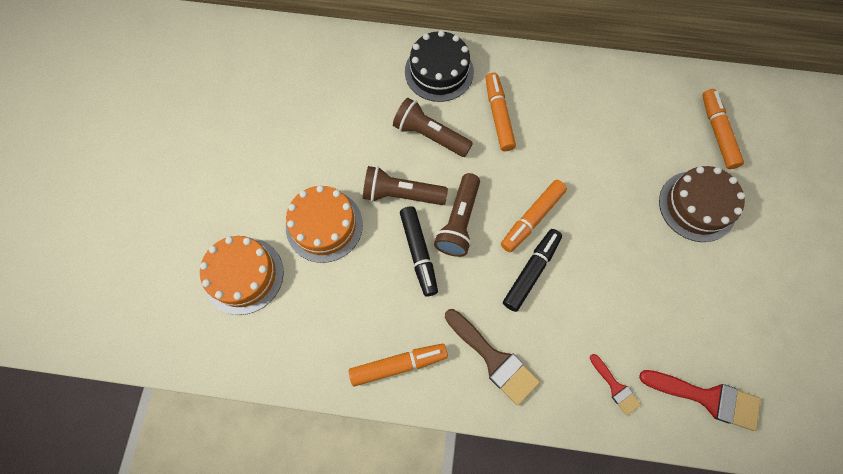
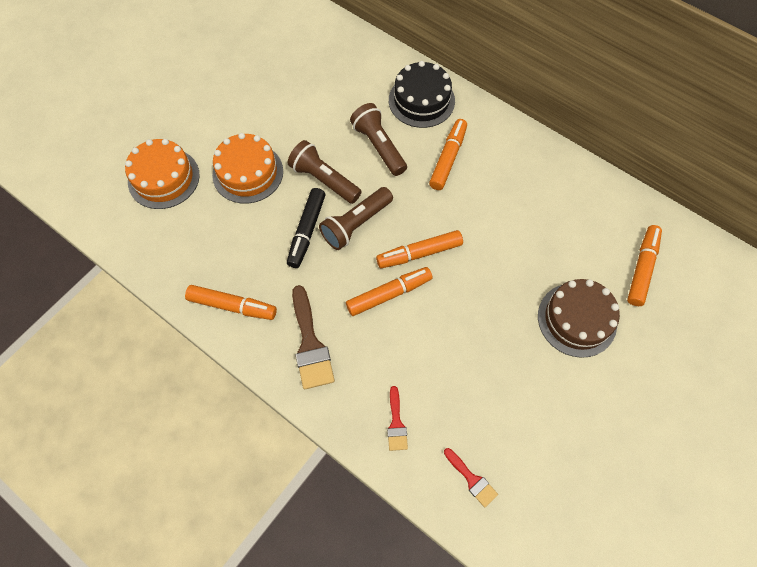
camera: 30 degrees right, 5 degrees down
black marker [503,229,562,312] -> orange marker [346,267,433,316]
red brush [639,370,761,431] -> red brush [444,448,498,507], size x0.56

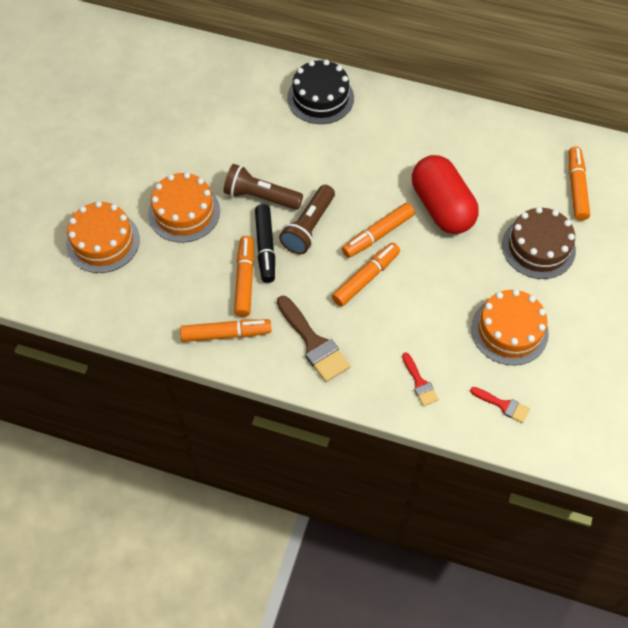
camera: 20 degrees left, 5 degrees down
brown flashlight [350,103,407,176] -> none
orange marker [429,119,467,190] -> orange marker moved to [234,236,254,317]
none -> red capsule [412,155,479,234]
none -> orange cake [471,289,549,365]

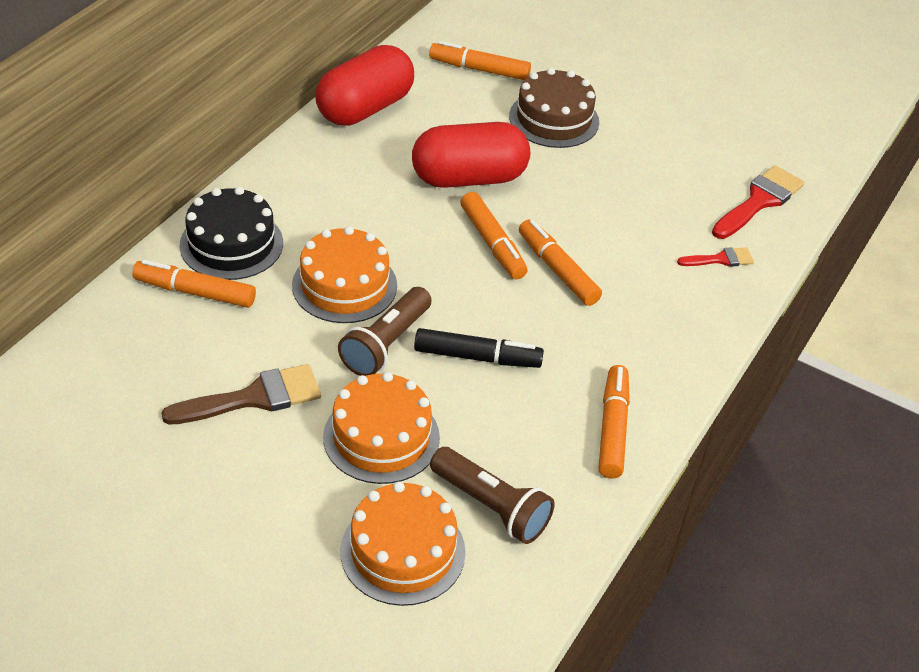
camera: 80 degrees left, 15 degrees down
orange marker [234,236,254,317] -> orange marker moved to [132,260,256,308]
brown brush [277,296,350,382] -> brown brush moved to [161,364,321,425]
brown flashlight [279,185,335,254] -> brown flashlight moved to [430,447,555,544]
red brush [470,387,530,423] -> red brush [712,165,804,239], size x1.79
orange cake [471,289,549,365] -> orange cake moved to [292,226,397,323]
none -> red capsule [315,45,414,126]

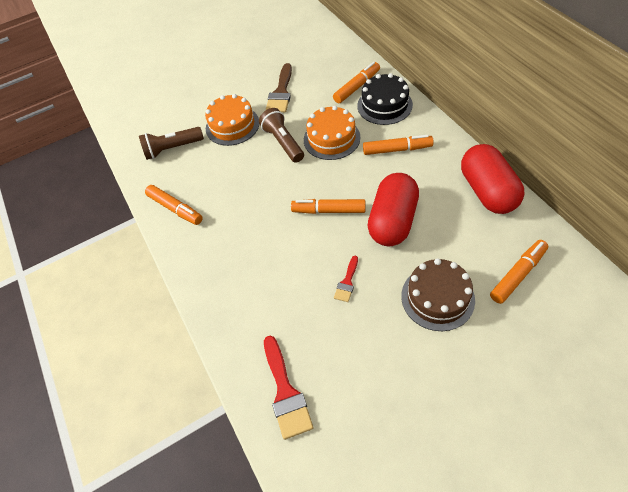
camera: 130 degrees right, 10 degrees up
orange cake [340,481,466,606] -> none
black marker [414,328,544,368] -> none
orange marker [519,220,602,306] -> orange marker moved to [363,135,434,155]
red brush [677,247,754,267] -> red brush moved to [334,256,358,302]

